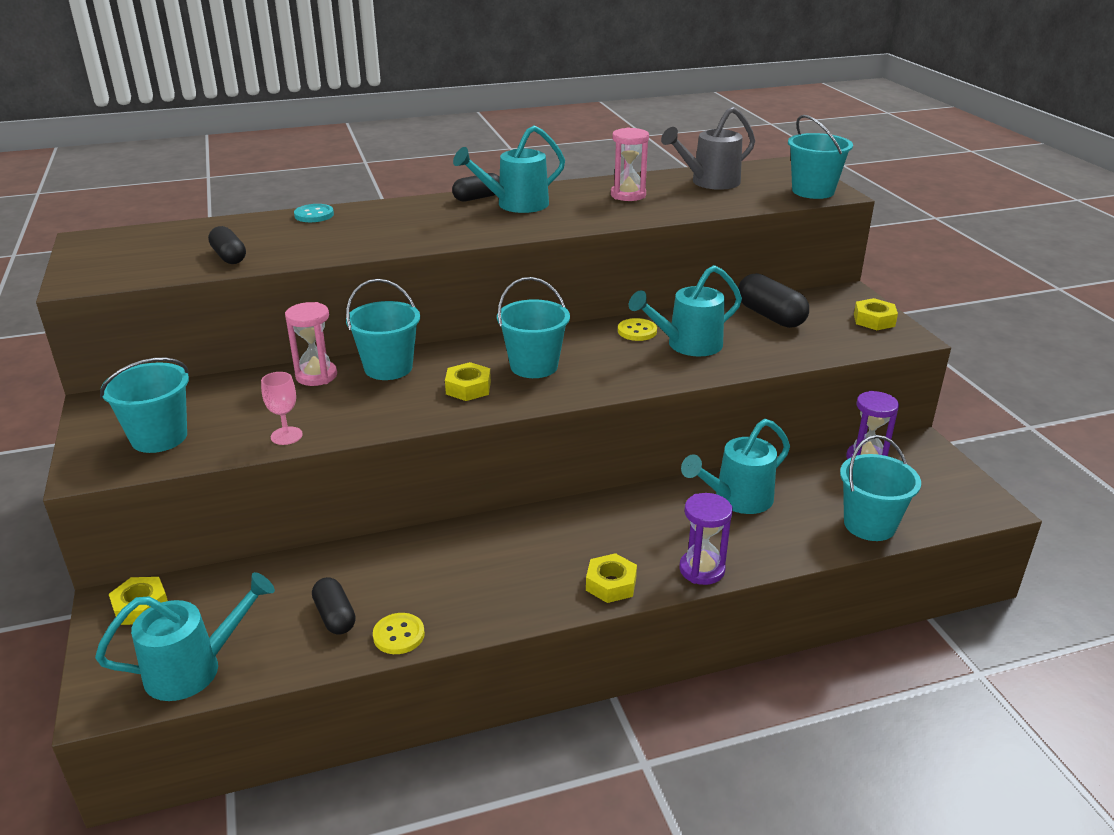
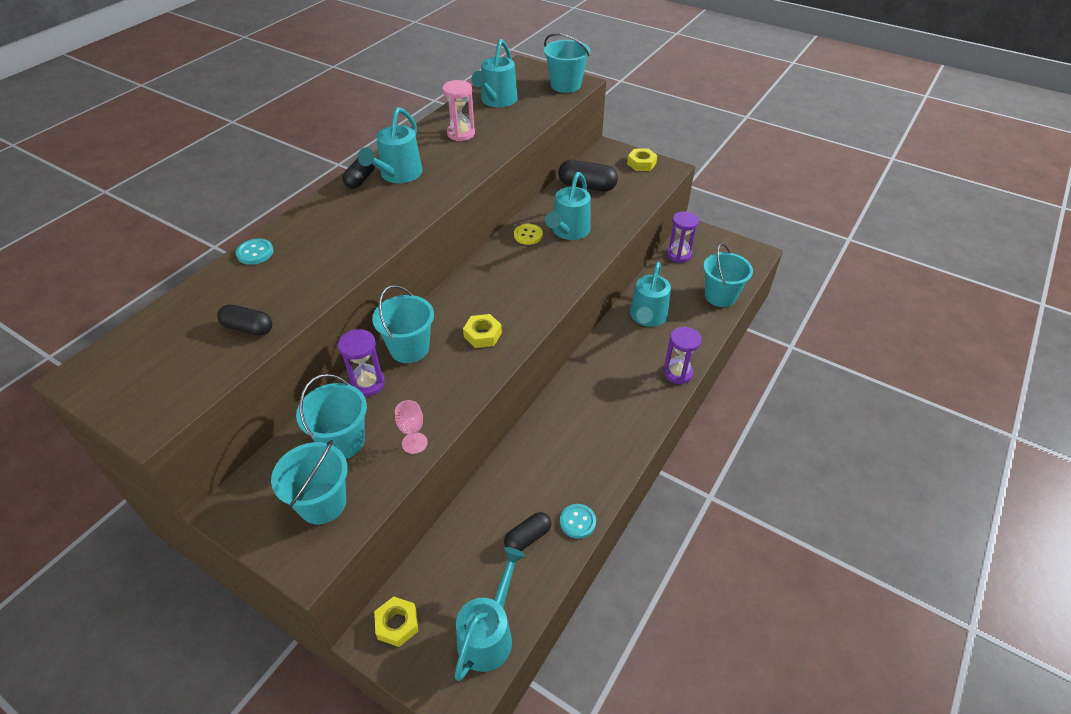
camera: 40 degrees left, 15 degrees up
pink hourglass [285,302,337,386] -> purple hourglass [338,329,385,397]
black capsule [312,577,356,635] -> black capsule turned 60 degrees counterclockwise [504,512,552,551]
yellow button [373,613,425,654] -> turquoise button [560,504,596,539]
turquoise bucket [497,277,570,378] -> turquoise bucket moved to [296,374,367,459]
yellow nut [586,553,637,603] -> none
grey watering can [661,107,755,190] -> turquoise watering can [471,39,517,107]

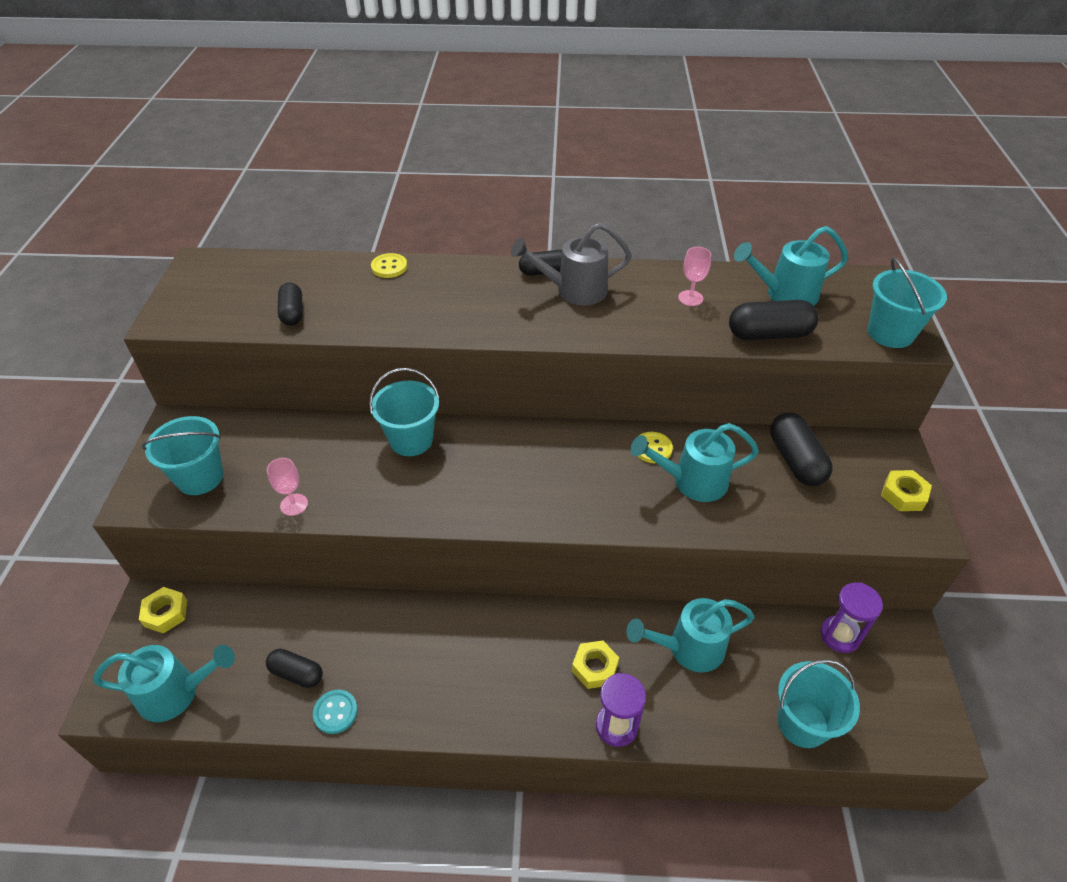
camera: 60 degrees right, 0 degrees up
turquoise button [236,238,274,265] -> yellow button [371,253,407,278]
turquoise bucket [296,374,367,459] -> none
purple hourglass [338,329,385,397] -> none
turquoise watering can [358,107,423,183] -> grey watering can [511,222,632,306]
pink hourglass [442,80,475,141] -> pink goblet [678,247,711,306]
yellow nut [463,314,502,348] -> yellow nut moved to [572,640,619,689]
none -> black capsule [729,300,819,340]

